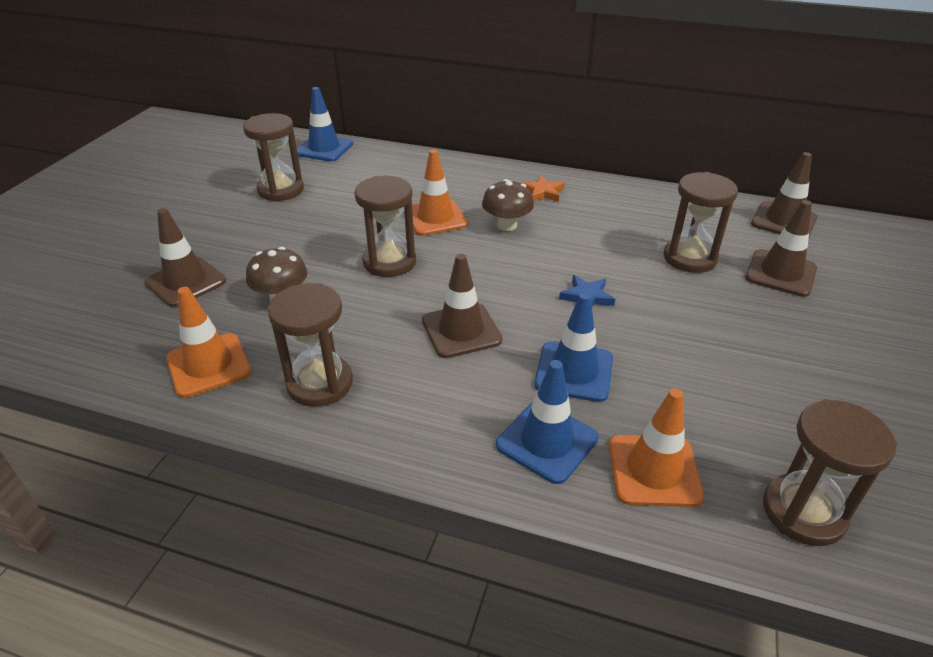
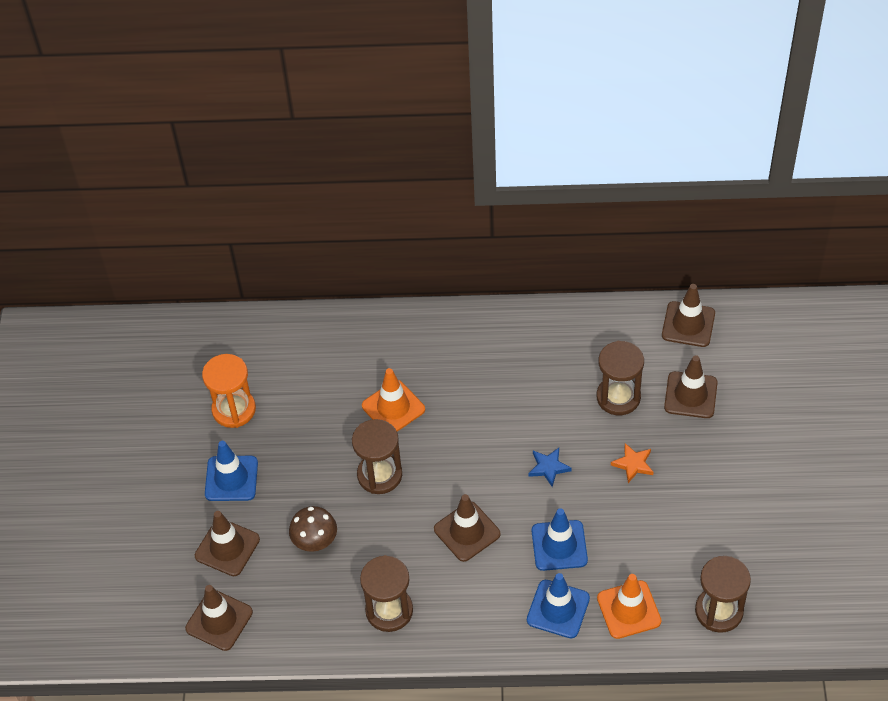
camera: 15 degrees left, 15 degrees up
orange traffic cone [166,287,251,398] -> none
brown hourglass [243,113,304,202] -> orange hourglass [202,354,256,428]
blue traffic cone [297,87,353,162] -> blue traffic cone moved to [205,441,258,501]
brown mushroom [482,179,534,231] -> none
orange star [521,175,564,202] -> orange star moved to [611,443,653,483]
none -> brown traffic cone [185,585,253,651]

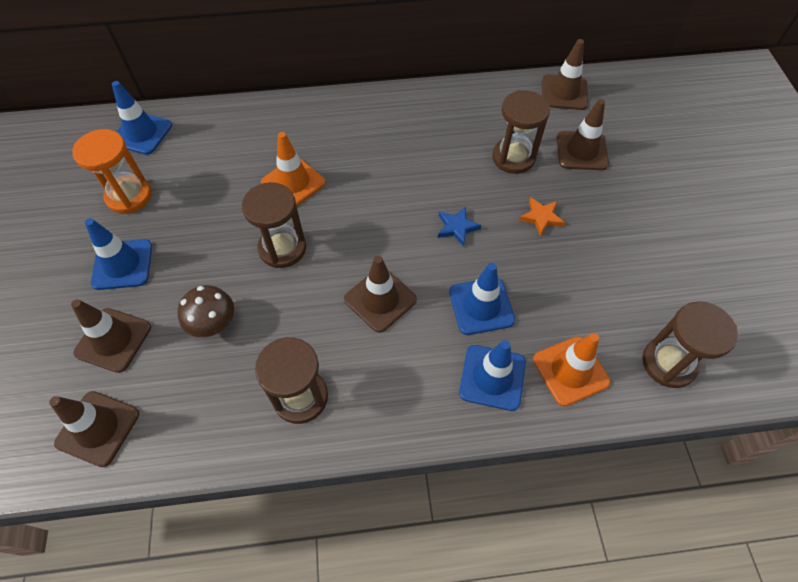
camera: 10 degrees left, 5 degrees up
none -> blue traffic cone [112,81,172,155]

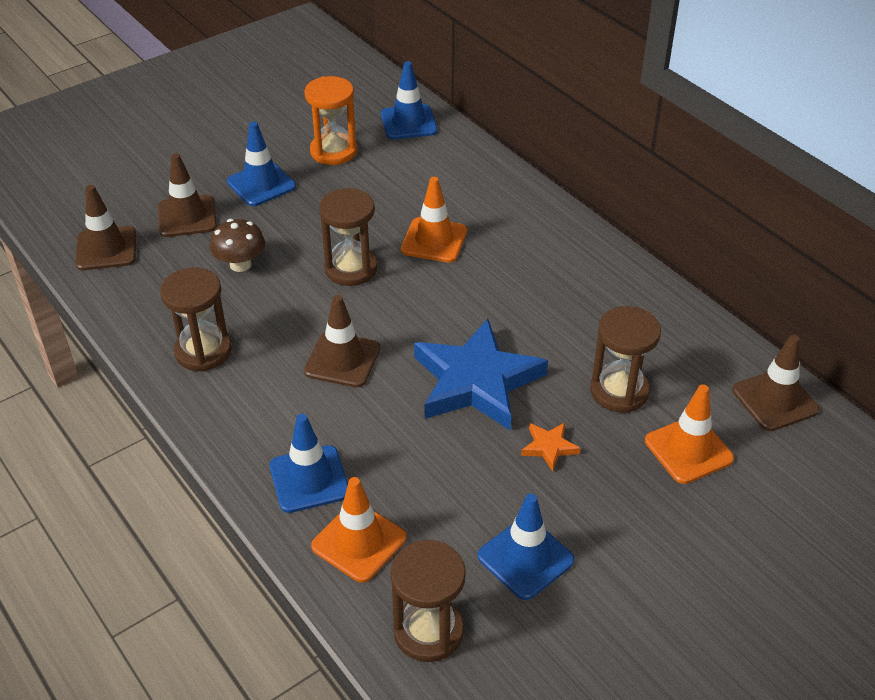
camera: 60 degrees right, 15 degrees down
blue star [438,207,481,246] -> blue star [414,319,548,430], size x2.44
blue traffic cone [449,263,515,335] -> blue traffic cone moved to [478,493,574,600]
brown traffic cone [557,99,609,170] -> orange traffic cone [645,384,734,484]

